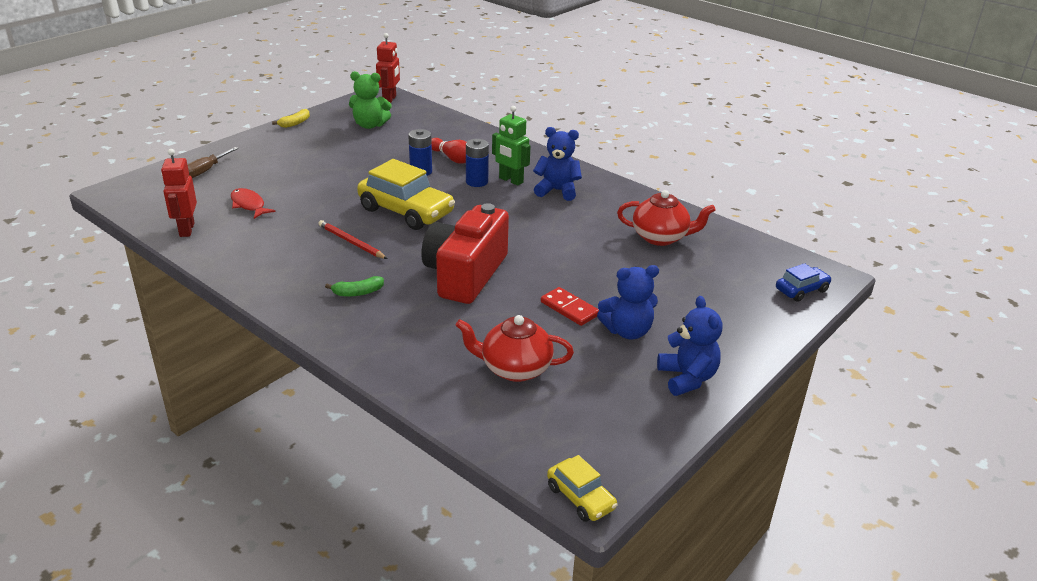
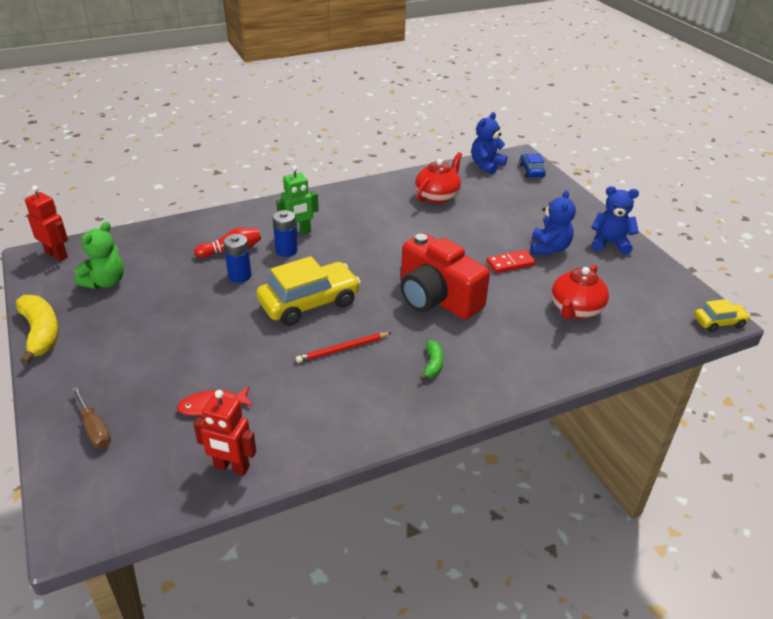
camera: 65 degrees left, 5 degrees up
yellow banana [272,109,310,128] -> yellow banana [16,295,59,364], size x1.86
blue teddy bear [533,127,582,201] -> blue teddy bear moved to [471,112,507,175]

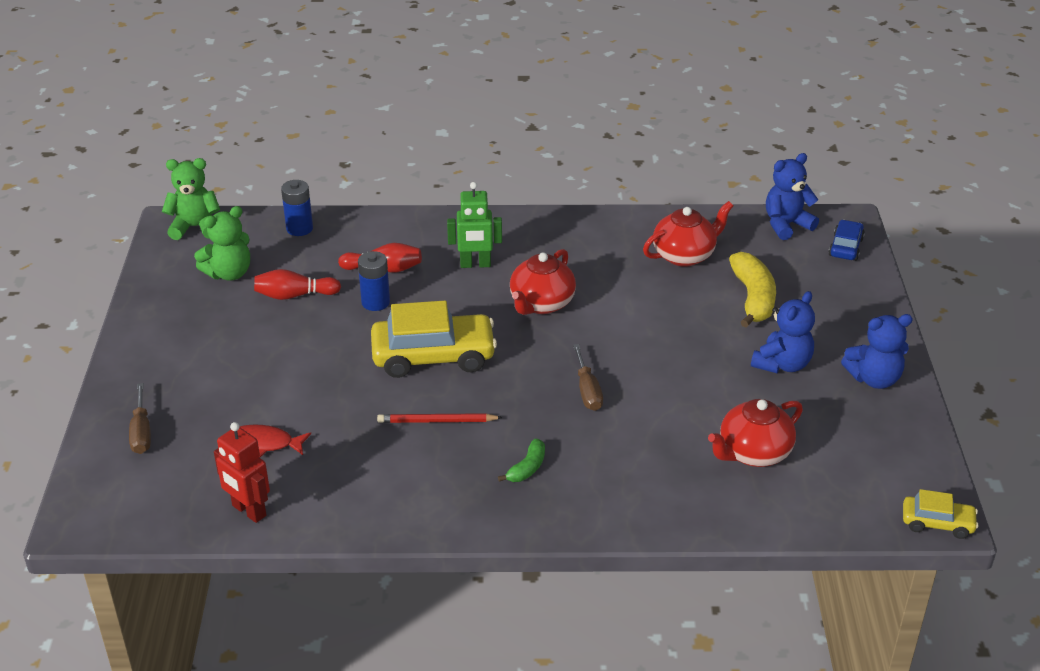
camera: 25 degrees right, 0 degrees up
yellow banana [16,295,59,364] -> yellow banana moved to [729,252,776,328]
red robot [25,186,68,262] -> green teddy bear [162,158,220,240]
blue battery [273,210,298,257] -> blue battery moved to [281,180,313,236]
red camera [400,233,490,319] -> brown screwdriver [573,344,603,411]
red domino [486,250,536,273] -> none
blue teddy bear [591,186,639,255] -> blue teddy bear turned 135 degrees clockwise [841,314,913,389]
none -> red bowling pin [254,269,341,300]
none -> red teapot [510,249,576,315]

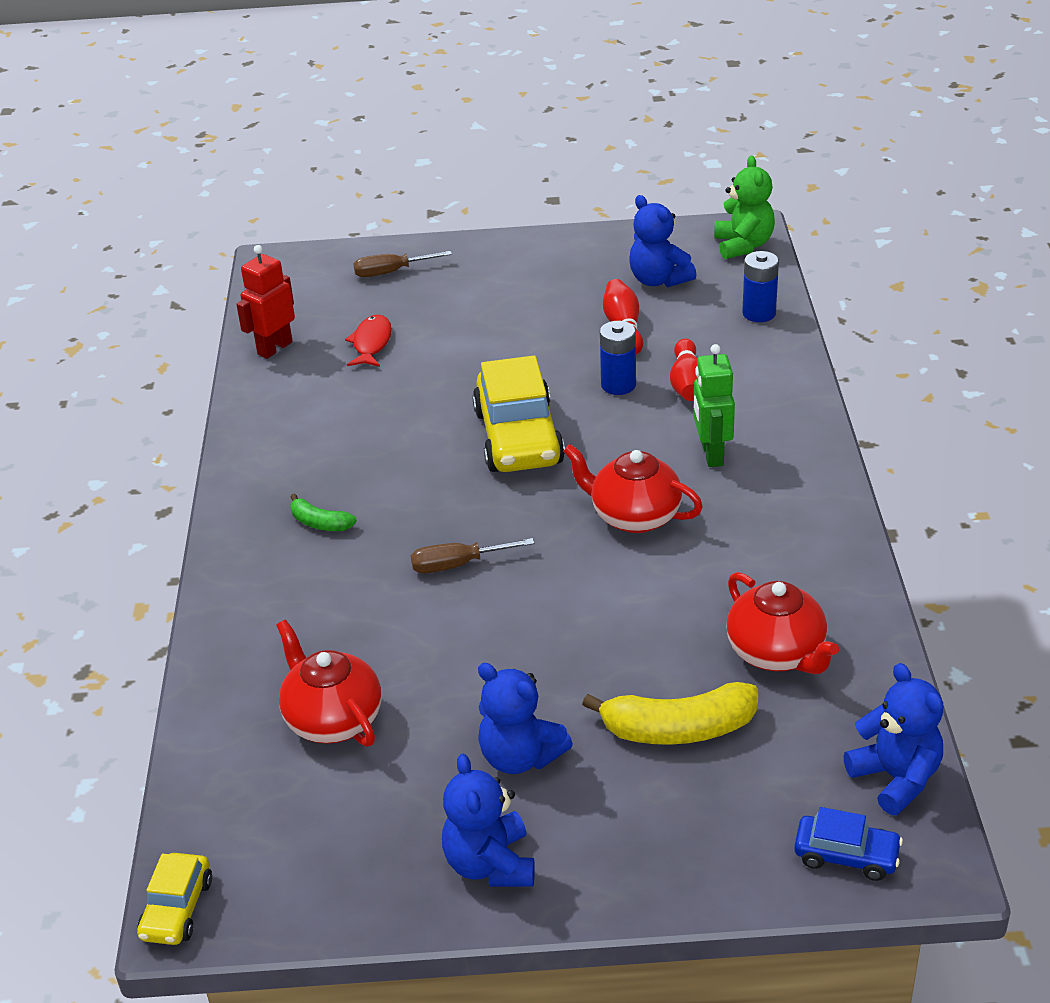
camera: 90 degrees right, 0 degrees up
green teddy bear [194,206,250,281] -> blue teddy bear [629,195,697,287]
red pencil [377,413,503,423] -> none

